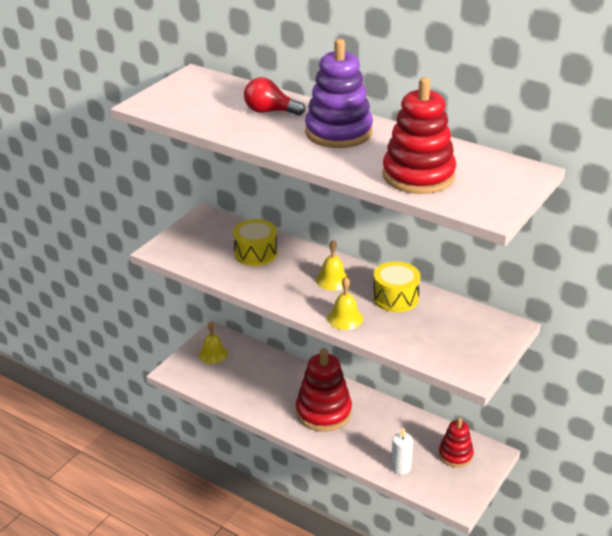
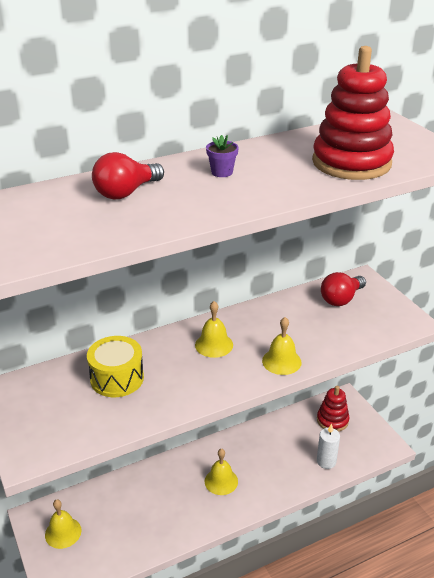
camera: 60 degrees left, 0 degrees up
red stacking toy [296,348,352,432] -> yellow bell [205,449,238,495]
purple stacking toy [305,39,373,148] -> purple flower pot [206,135,239,177]
yellow drum [373,261,421,312] -> none
none -> red light bulb [321,272,366,306]

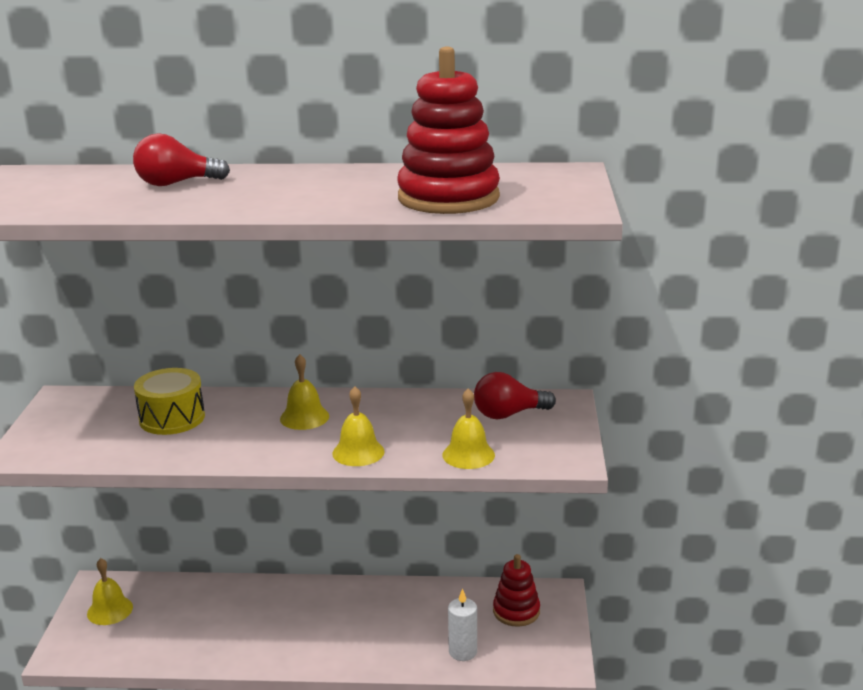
camera: 30 degrees right, 10 degrees down
yellow bell [205,449,238,495] -> yellow bell moved to [443,388,495,469]
purple flower pot [206,135,239,177] -> none

